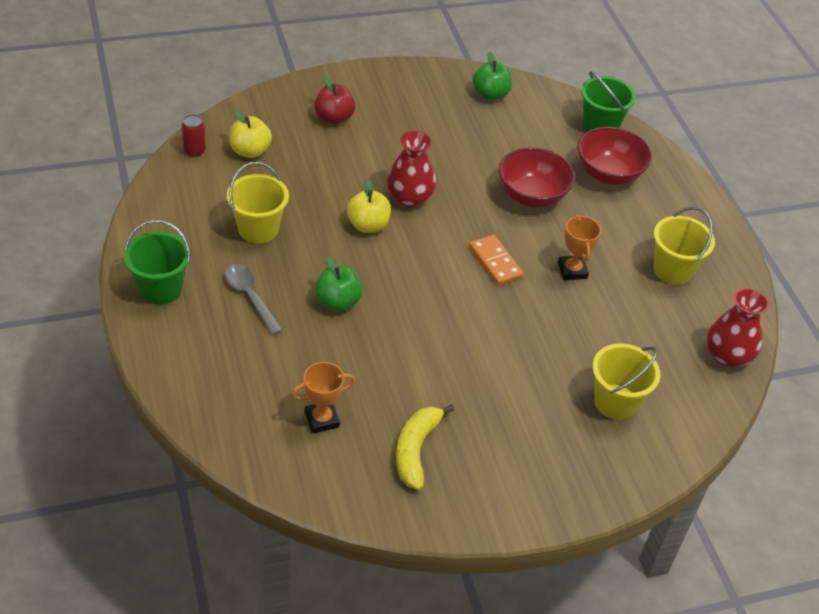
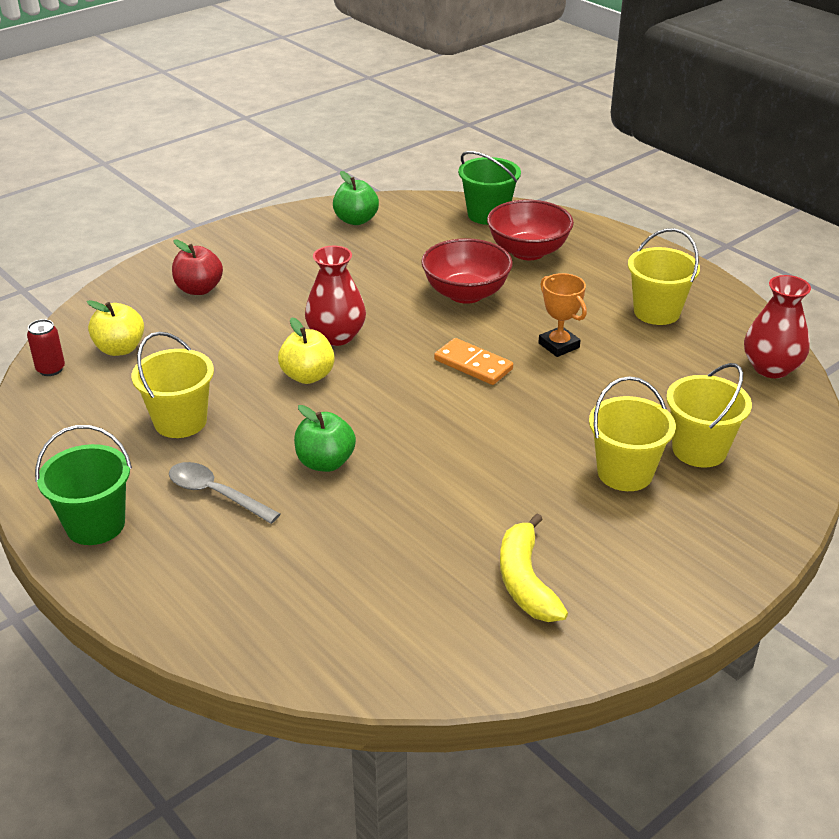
camera: 20 degrees left, 10 degrees down
orange trophy [291,362,355,434] -> none
none -> yellow bucket [589,376,676,491]

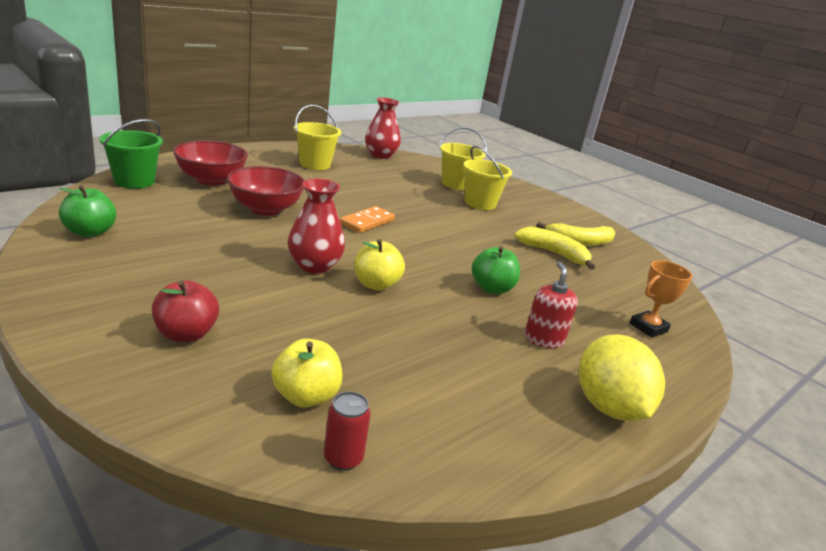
camera: 95 degrees left, 10 degrees down
green bucket [35,425,132,545] -> yellow lemon [579,334,665,421]
yellow bucket [131,332,214,438] -> none
grey spoon [169,462,280,524] -> red soap dispenser [524,262,578,348]
orange trophy [538,273,587,357] -> orange trophy moved to [630,260,693,338]
none -> yellow banana [514,226,595,270]

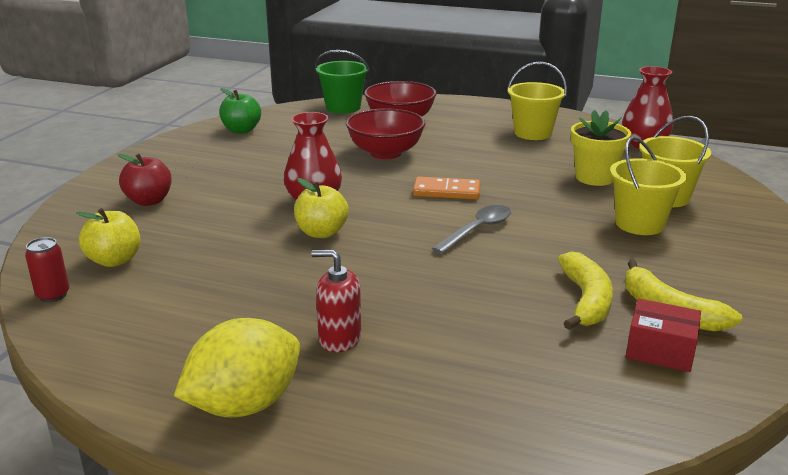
camera: 65 degrees right, 0 degrees up
green apple [472,246,520,294] -> none
red soap dispenser [524,262,578,348] -> red soap dispenser turned 135 degrees counterclockwise [311,250,361,352]
orange trophy [630,260,693,338] -> none
none -> grey spoon [432,205,511,254]
none -> yellow flower pot [571,110,631,186]
none -> red box [626,299,701,372]

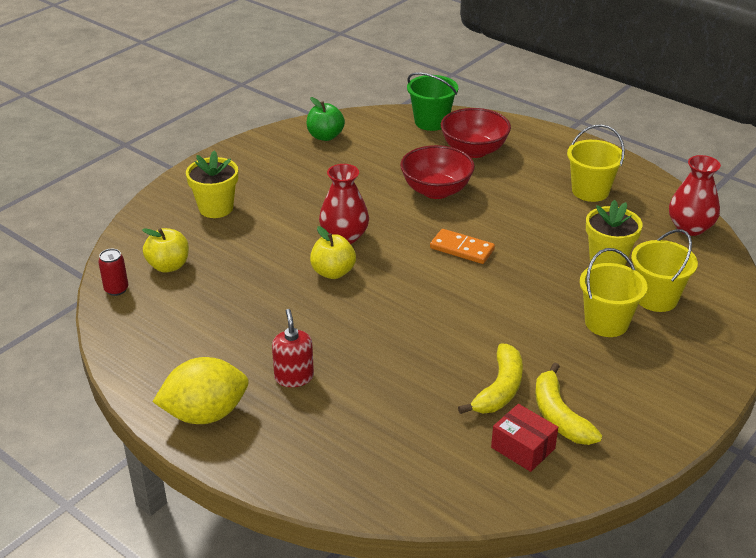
camera: 20 degrees right, 10 degrees up
red apple [118,154,172,206] -> yellow flower pot [186,150,238,218]
red soap dispenser [311,250,361,352] -> red soap dispenser turned 45 degrees clockwise [272,309,314,387]
grey spoon [432,205,511,254] -> none

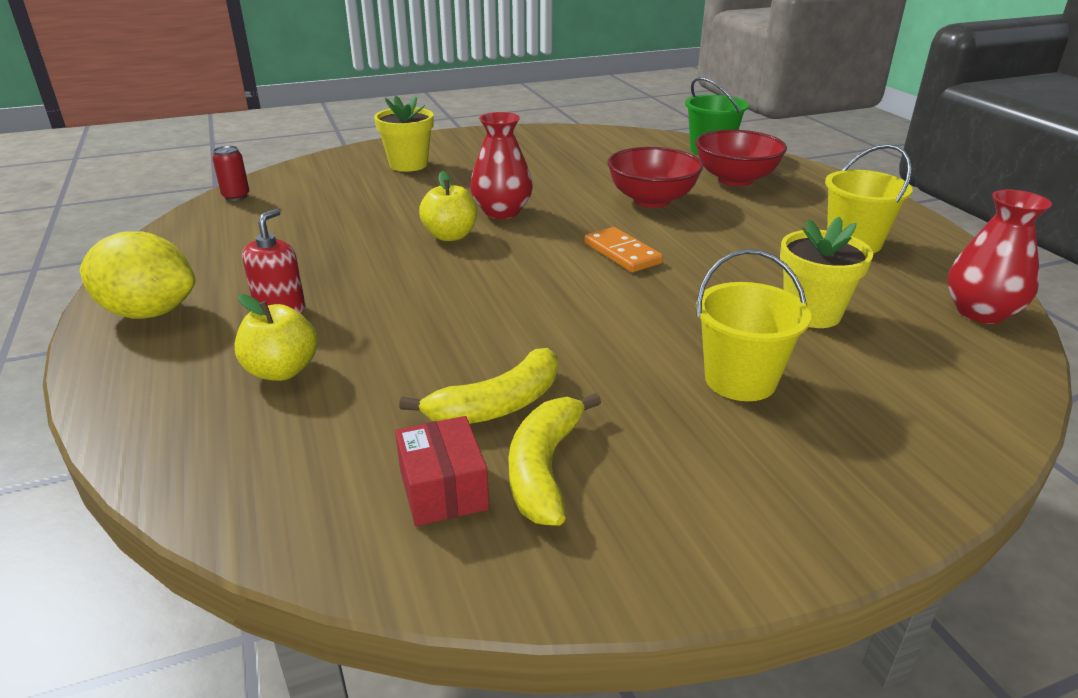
camera: 30 degrees right, 5 degrees down
yellow apple [142,228,189,273] -> yellow apple moved to [235,294,318,381]
green apple [307,97,345,141] -> none
yellow bucket [631,229,698,312] -> none

